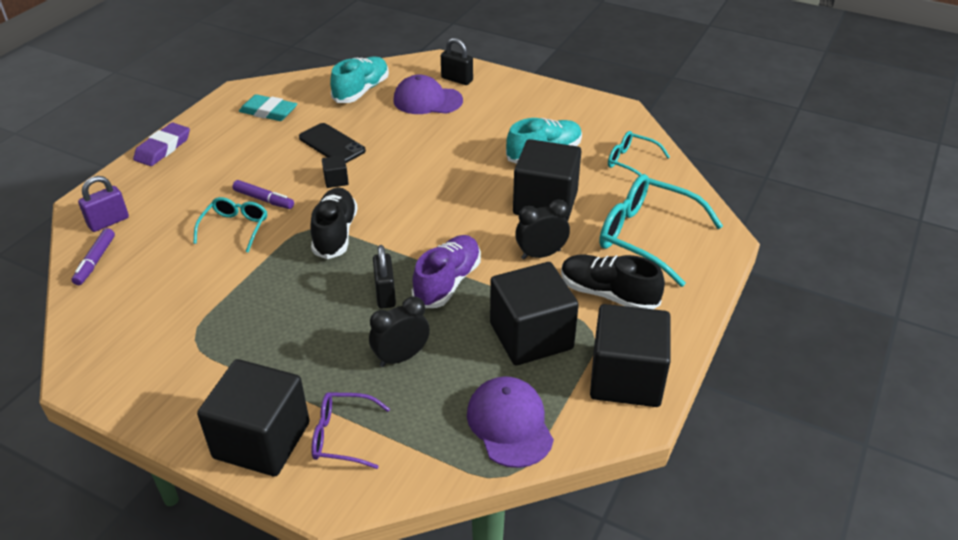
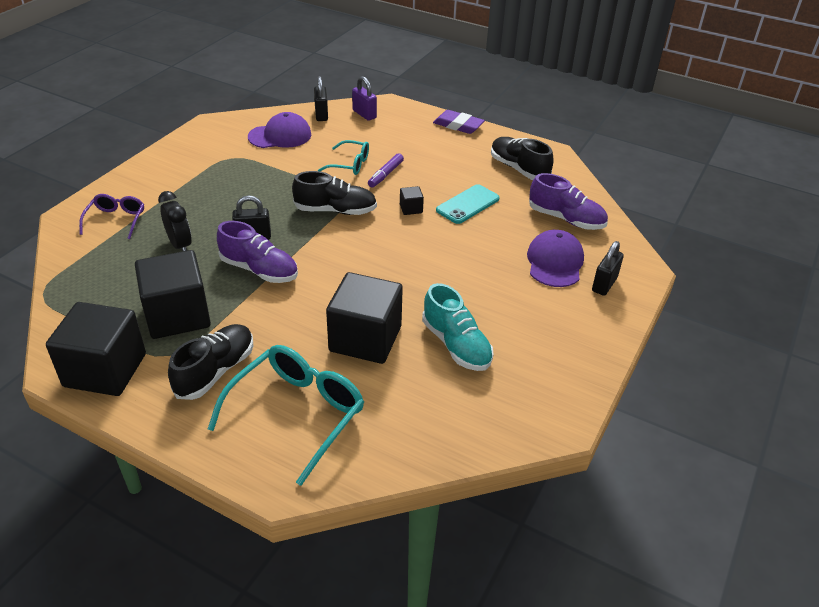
camera: 90 degrees right, 0 degrees up
purple marker [71,228,115,285] -> black padlock [314,76,328,121]
black cube [197,359,310,476] -> none
turquoise eraser [239,94,297,121] -> black shoe [491,137,554,180]
black phone [299,123,366,163] -> turquoise phone [436,184,500,224]
turquoise shoe [330,56,389,103] -> purple shoe [529,173,608,230]
purple cap [467,376,554,468] -> purple cap moved to [248,112,311,148]
black clock [515,199,570,260] -> none
turquoise glasses [608,131,670,176] -> none

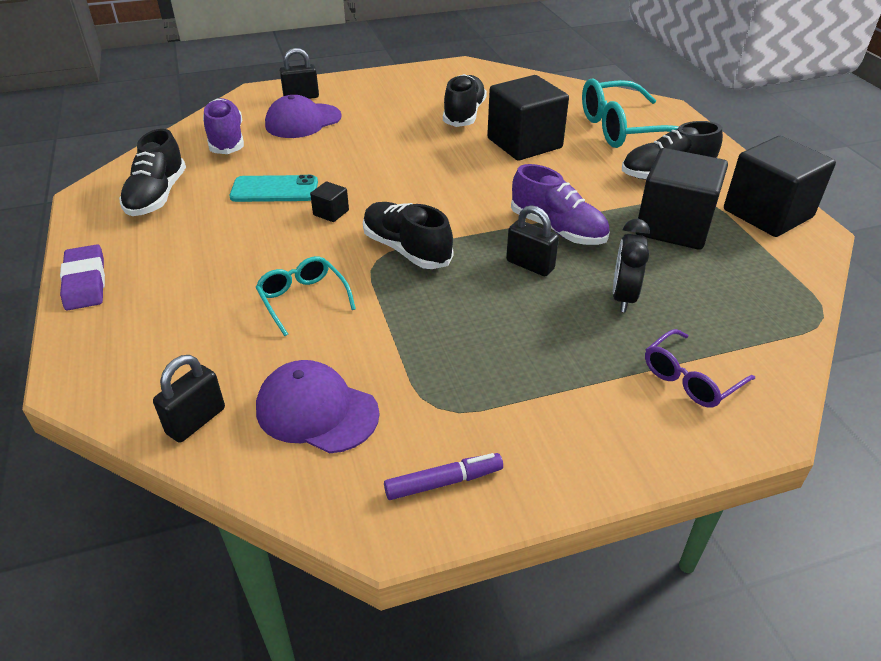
camera: 135 degrees left, 0 degrees up
purple shoe [217,221,298,283] -> purple shoe turned 150 degrees clockwise [511,164,610,245]
purple padlock [352,76,377,121] -> none
purple marker [368,153,404,187] -> purple marker moved to [384,453,503,500]
turquoise shoe [422,283,494,371] -> black shoe [443,74,487,127]

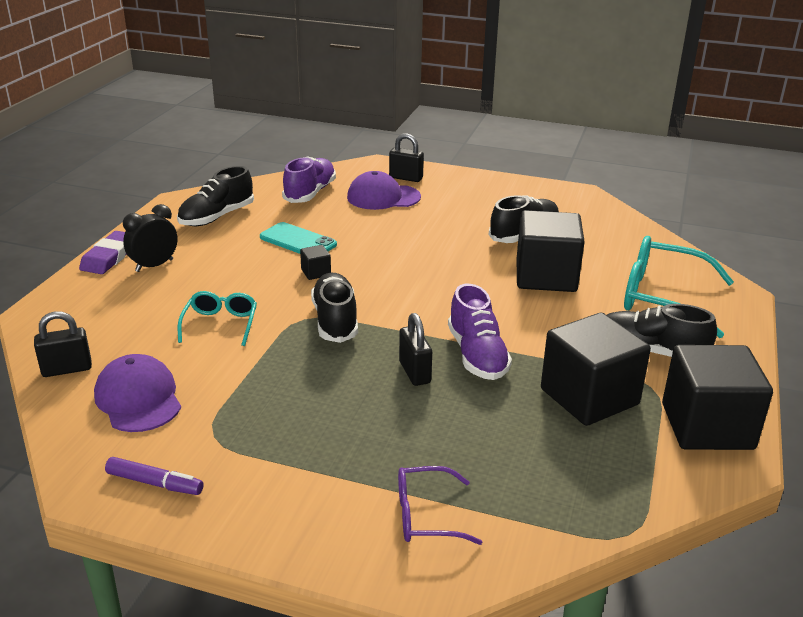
camera: 35 degrees right, 10 degrees down
black clock [613,219,650,312] -> black clock moved to [123,204,178,272]

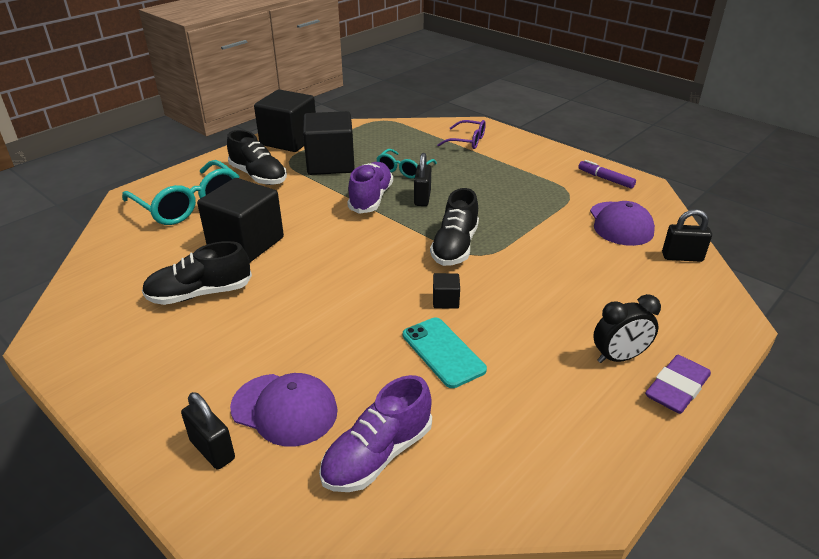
camera: 155 degrees left, 5 degrees up
black shoe [177,166,254,226] -> none
turquoise glasses [178,291,257,346] -> turquoise glasses moved to [376,149,437,179]

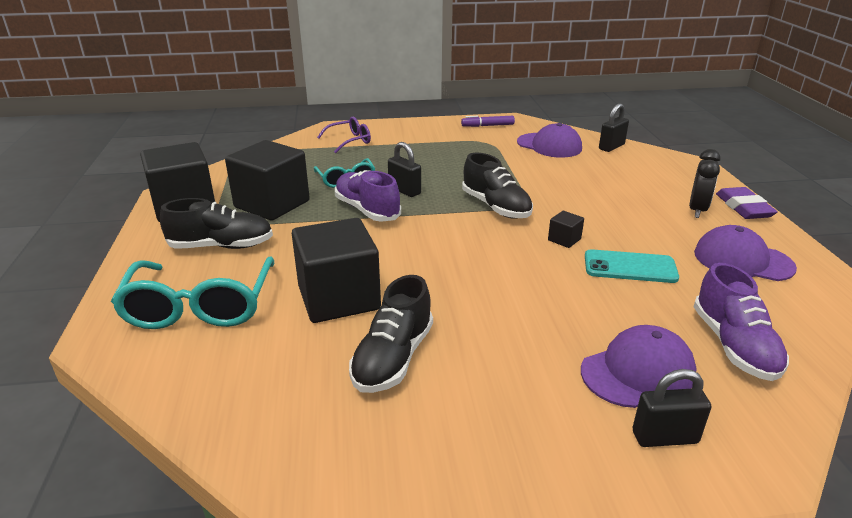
camera: 50 degrees left, 5 degrees down
turquoise glasses [122,160,240,225] -> turquoise glasses turned 90 degrees clockwise [111,257,275,329]
none -> purple cap [694,225,797,281]

